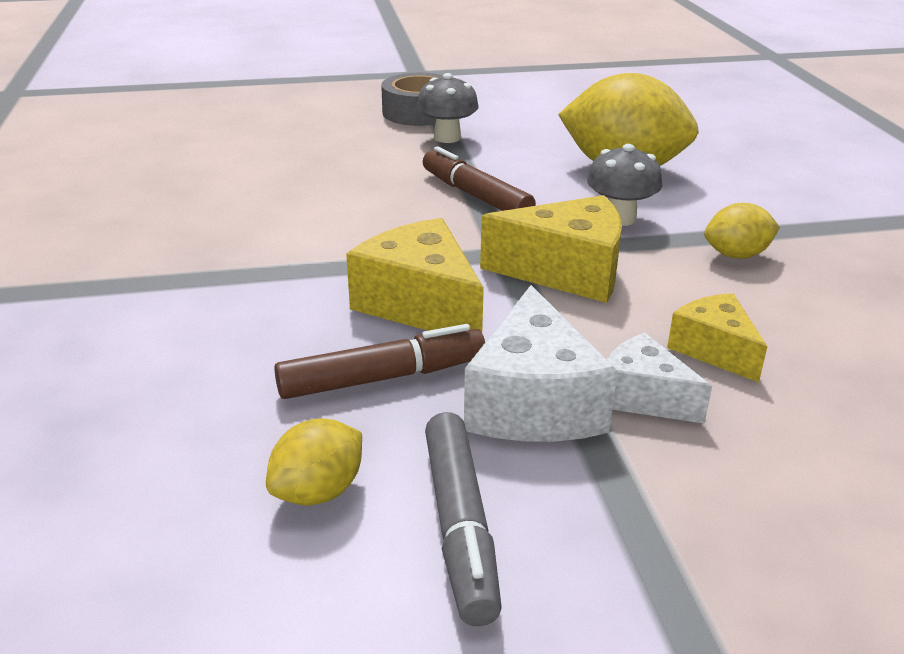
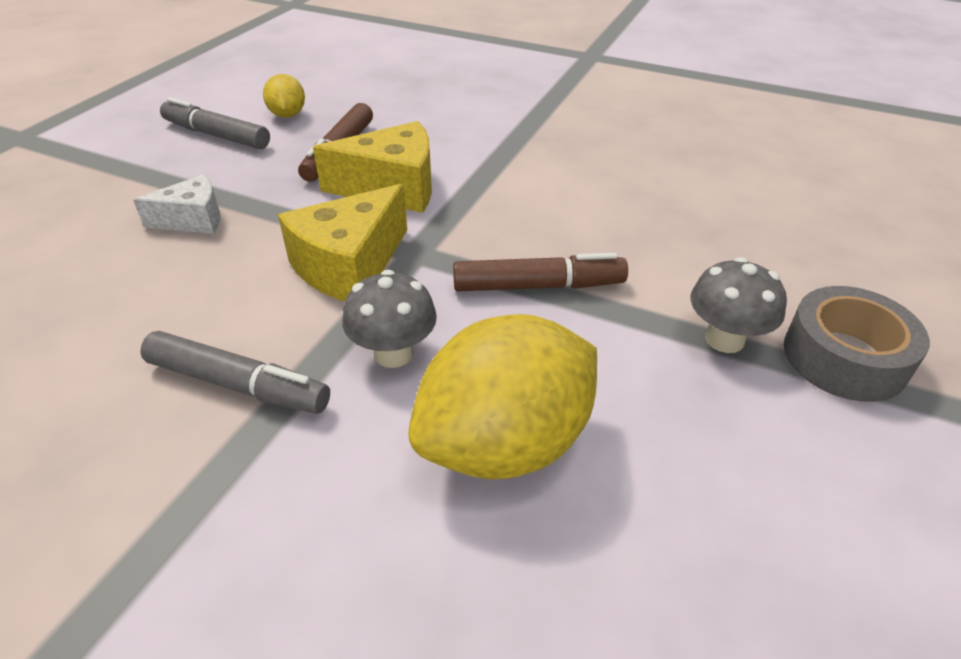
camera: 125 degrees right, 10 degrees up
white cheese [464,285,618,442] -> none
yellow cheese [667,293,768,382] -> none
yellow lemon [704,203,780,259] -> grey marker [140,331,330,414]

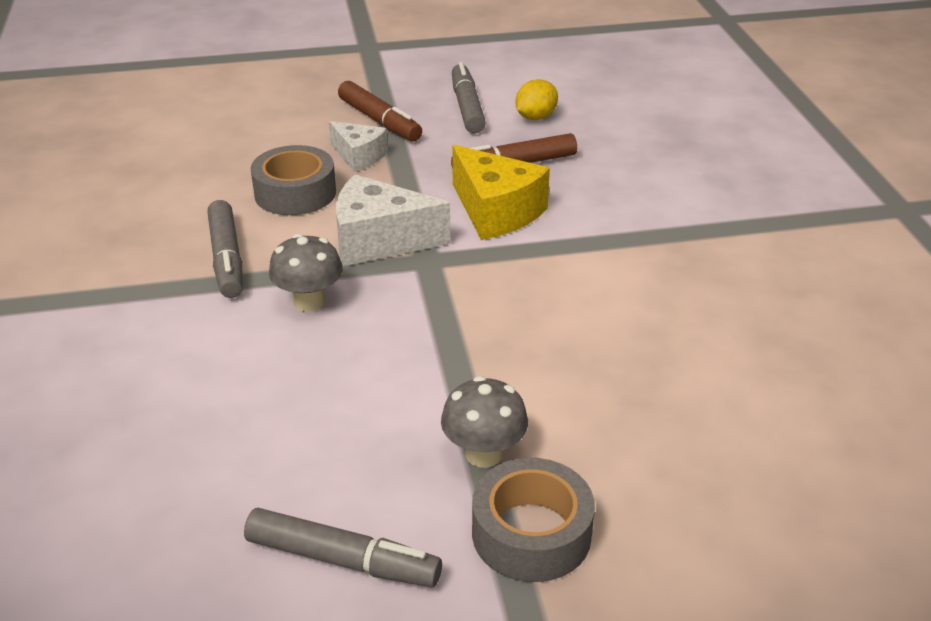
camera: 55 degrees right, 5 degrees down
yellow cheese [278,184,407,302] -> white cheese [336,174,450,266]
yellow lemon [408,314,597,479] -> none
brown marker [453,253,628,291] -> brown marker moved to [338,81,422,141]
none -> grey marker [244,508,442,587]
none -> grey tape [251,145,336,215]

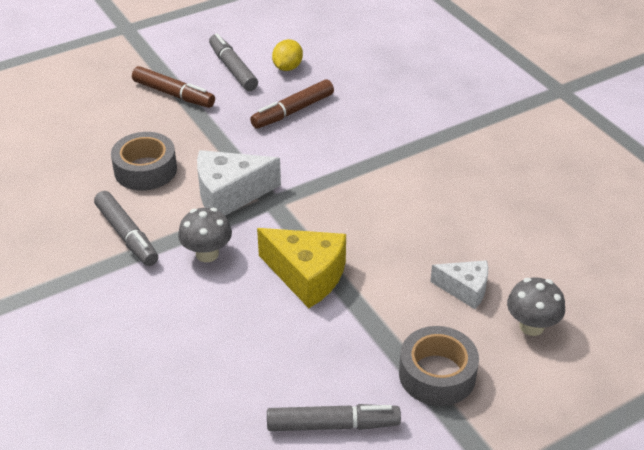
camera: 20 degrees left, 5 degrees up
white cheese [329,121,388,172] -> white cheese moved to [430,260,488,309]
grey mushroom [441,376,528,468] -> grey mushroom moved to [507,277,565,336]
yellow cheese [452,145,550,240] -> yellow cheese moved to [257,228,346,308]

